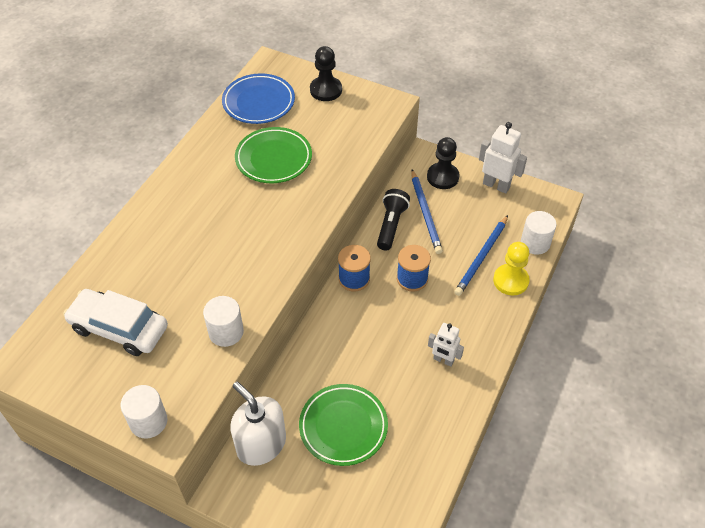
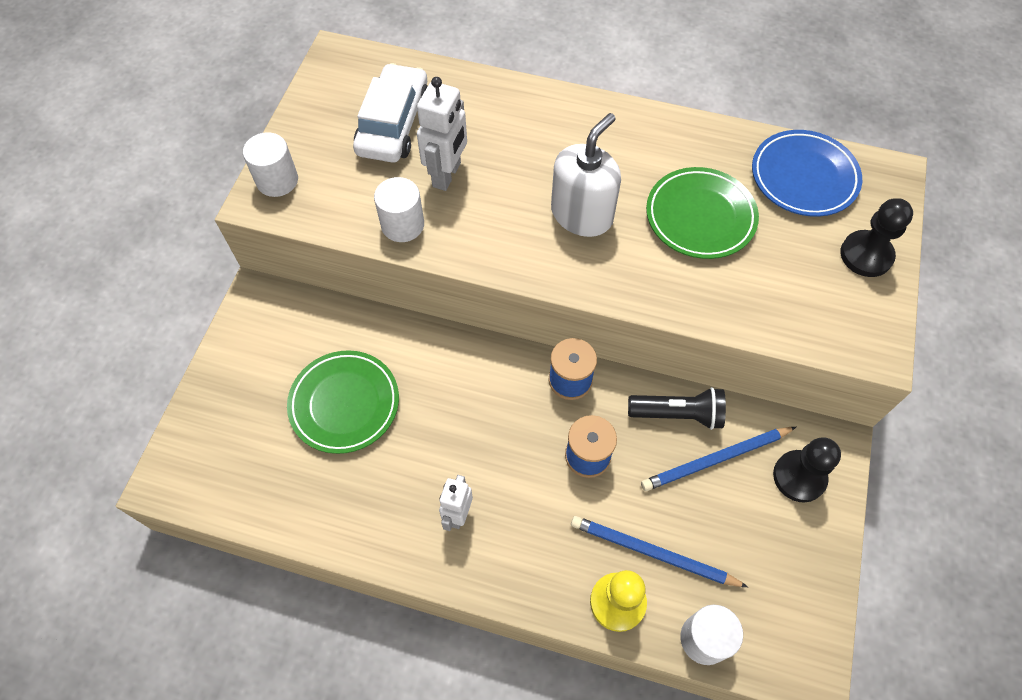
camera: 80 degrees right, 10 degrees up
white soap dispenser [230,382,286,466] -> white soap dispenser moved to [551,113,621,237]
white robot [479,122,527,194] -> white robot moved to [417,77,467,191]

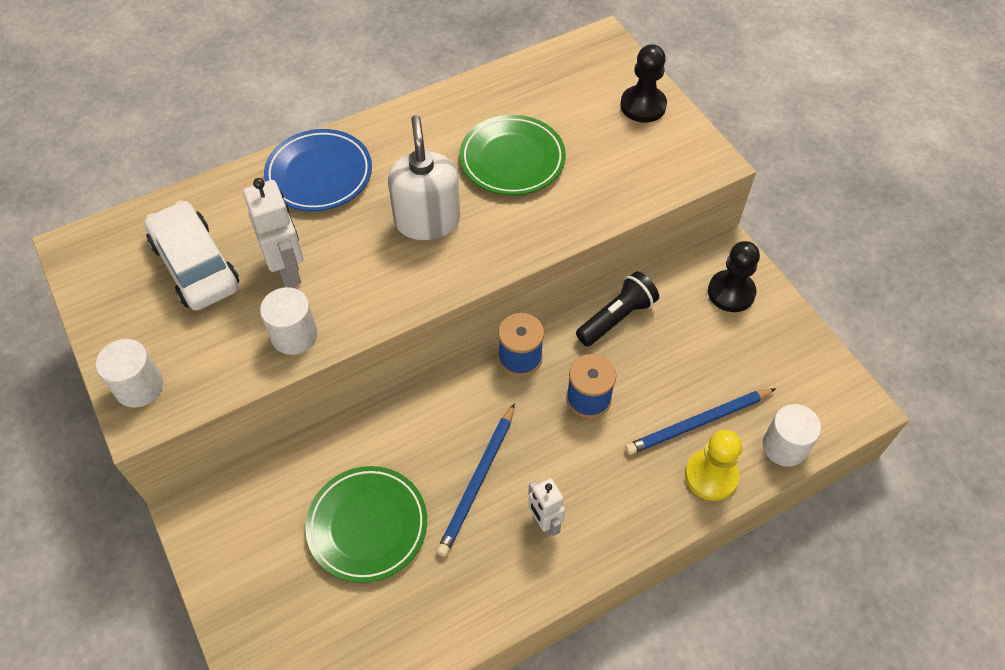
camera: 45 degrees left, 5 degrees down
blue pencil [641,427,796,491] -> blue pencil moved to [436,403,515,557]
blue plate [752,130,862,217] -> blue plate moved to [264,129,372,211]

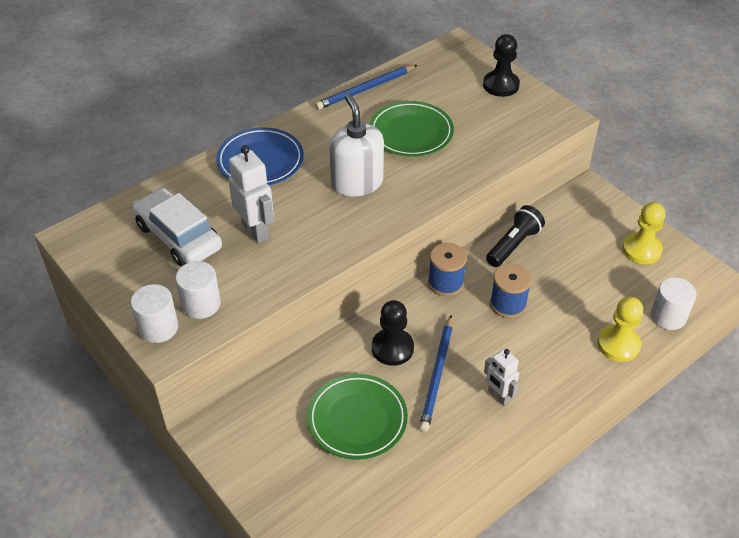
camera: 10 degrees left, 10 degrees down
white cylinder [260,287,317,355] -> white cylinder moved to [175,261,221,319]
blue pencil [625,388,776,455] -> blue pencil moved to [315,65,417,110]
black pawn [708,241,760,312] -> black pawn moved to [372,300,414,366]
none -> yellow pawn [622,202,665,264]

